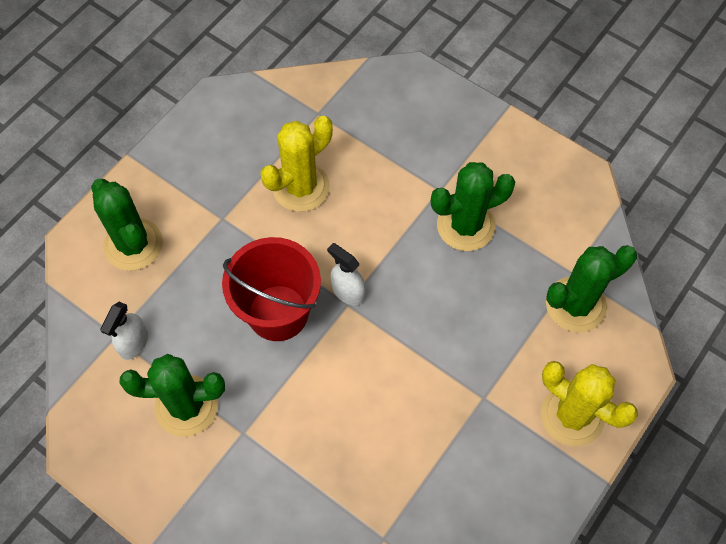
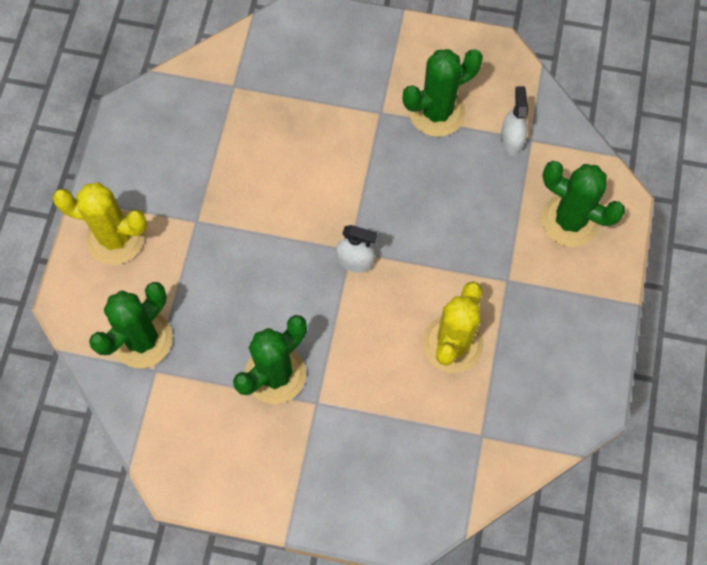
camera: 155 degrees right, 5 degrees up
red bucket [222,237,321,341] -> none

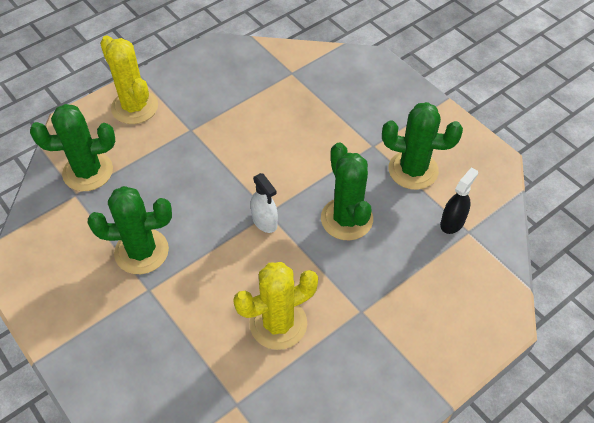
camera: 40 degrees right, 15 degrees down
white spray bottle [500,86,528,156] -> black spray bottle [440,167,478,234]
green cactus [541,161,625,247] -> green cactus moved to [321,142,373,240]

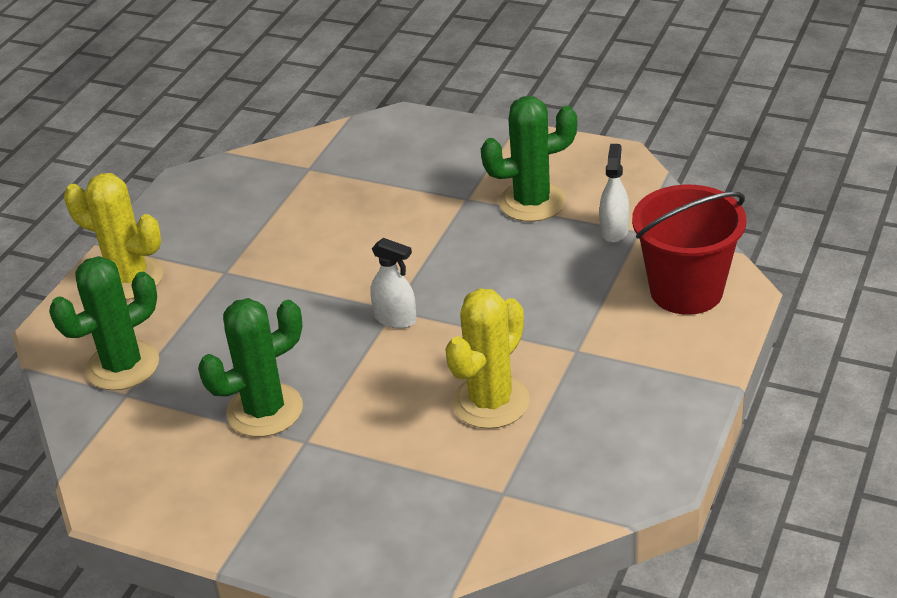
camera: 25 degrees left, 15 degrees down
green cactus [321,142,373,240] -> none
black spray bottle [440,167,478,234] -> white spray bottle [600,144,629,243]
none -> red bucket [632,185,746,315]

